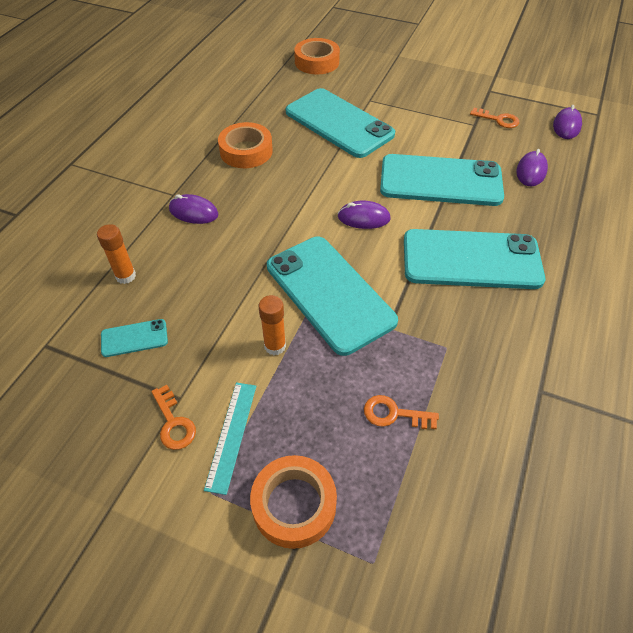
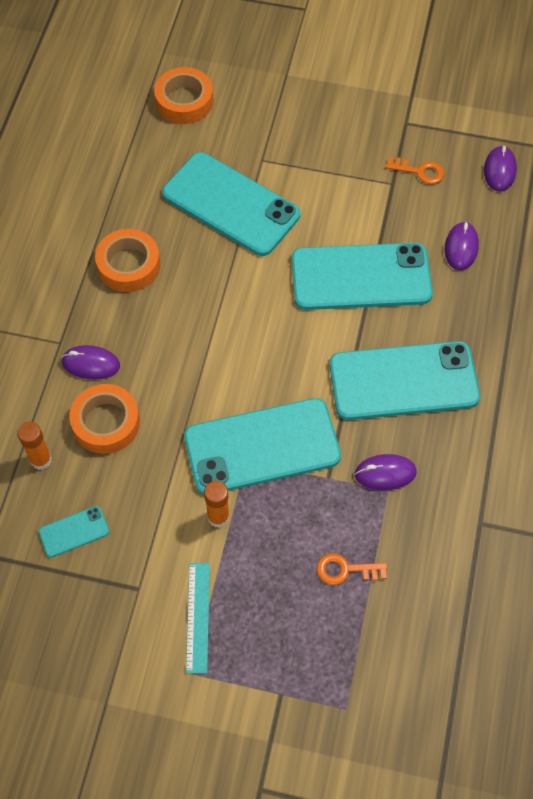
camera: 10 degrees left, 10 degrees up
orange key [151,385,196,450] -> none
orange tape [250,455,337,549] -> orange tape moved to [69,384,140,454]
turquoise phone [267,237,398,356] -> turquoise phone turned 60 degrees counterclockwise [184,398,341,495]
purple mouse [338,201,391,229] -> purple mouse moved to [354,454,417,490]

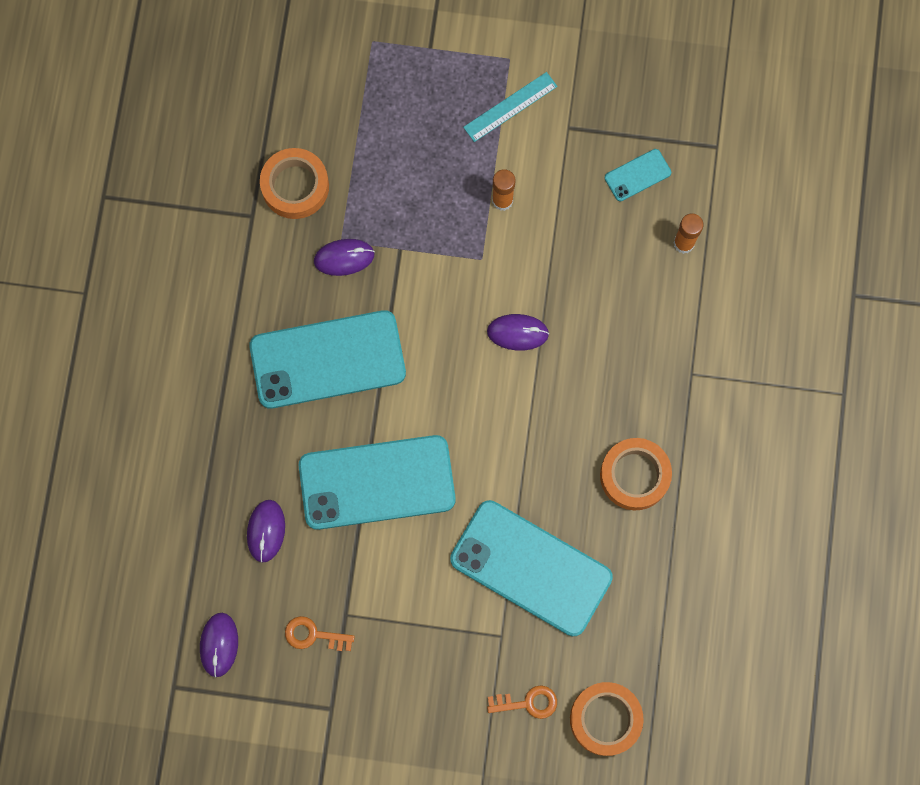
camera: 175 degrees right, 15 degrees up
purple mouse [61,345,120,380] -> purple mouse moved to [487,314,549,351]
orange tape [69,384,140,454] -> orange tape moved to [260,148,329,219]
turquoise phone [184,398,341,495] -> none
turquoise ruler [186,563,210,673] -> turquoise ruler turned 60 degrees clockwise [463,72,558,142]
orange key [317,553,387,585] -> orange key moved to [487,685,557,719]

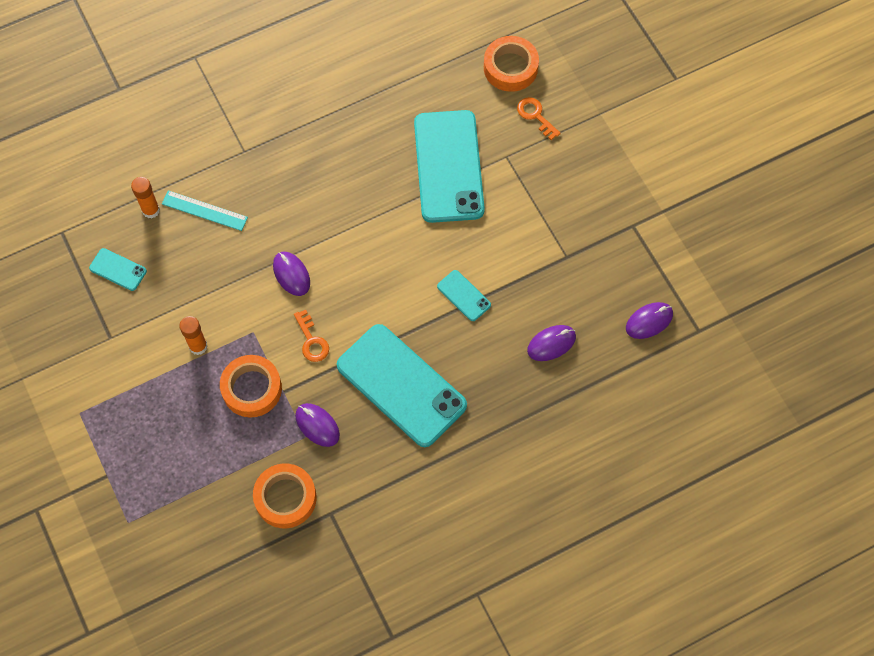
camera: 125 degrees left, 10 degrees down
orange key [285,616,355,651] -> orange key moved to [294,309,329,362]
turquoise phone [299,435,456,530] -> turquoise phone [437,270,491,321], size x0.43
turquoise ruler [463,72,558,142] -> turquoise ruler moved to [162,190,248,231]
orange tape [600,438,672,510] -> orange tape moved to [220,355,282,417]

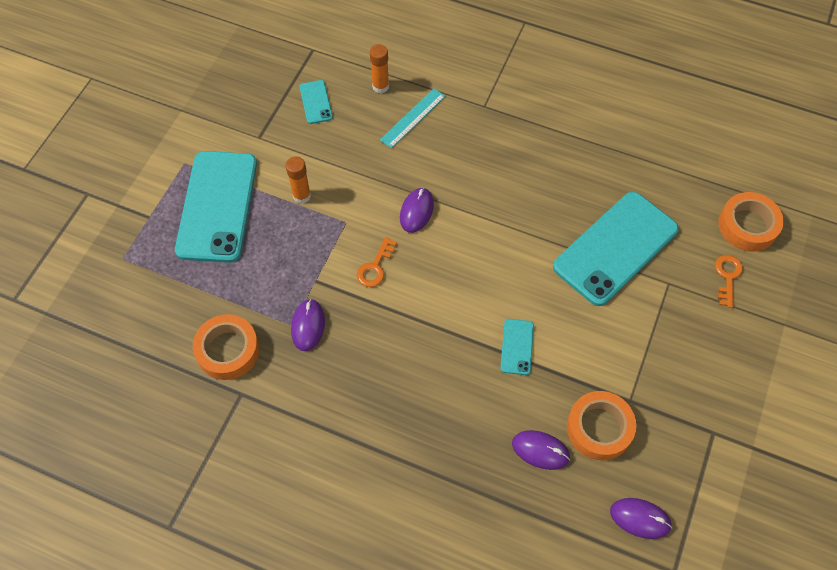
camera: 50 degrees right, 5 degrees down
turquoise ruler [162,190,248,231] -> turquoise ruler turned 60 degrees clockwise [380,88,446,148]
orange tape [220,355,282,417] -> orange tape moved to [567,391,636,460]
turquoise phone [337,324,467,447] -> turquoise phone moved to [175,151,257,263]

